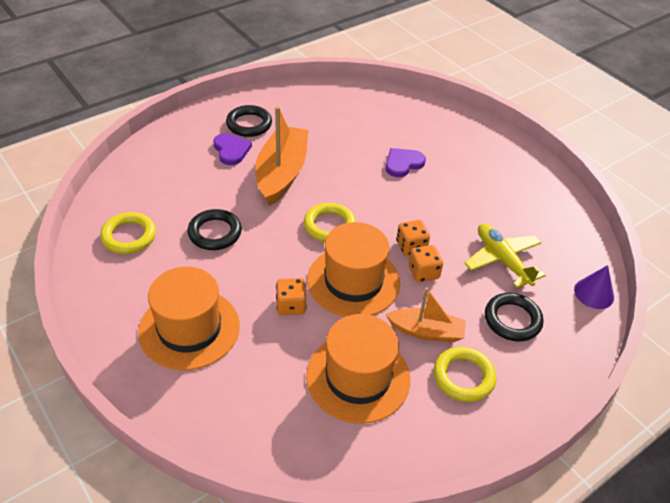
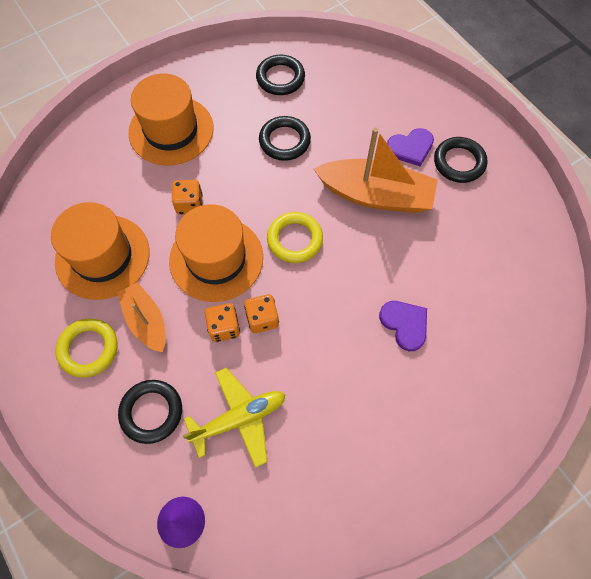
camera: 95 degrees right, 20 degrees up
yellow ring [100,212,156,254] -> black ring [256,55,305,95]
orange boat [386,287,466,342] -> orange boat turned 135 degrees clockwise [117,282,166,353]

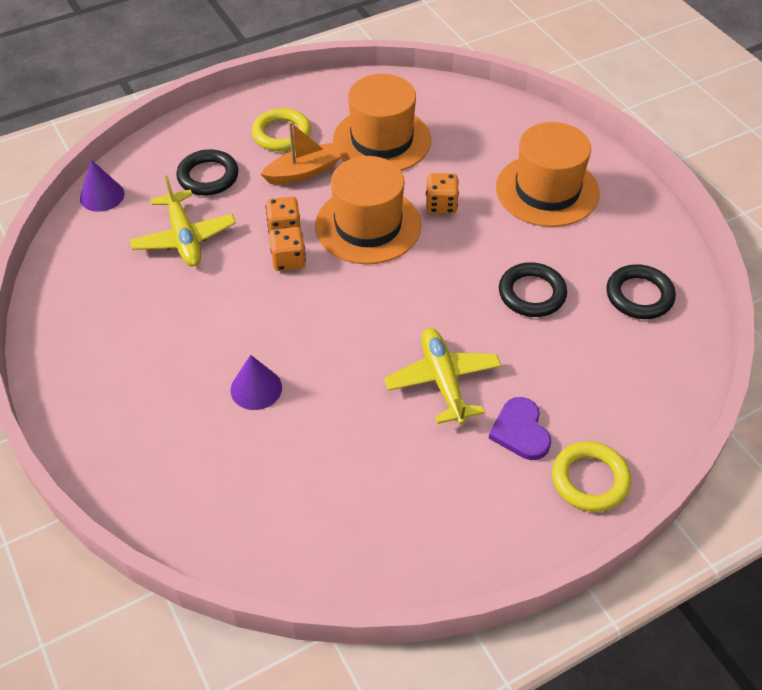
camera: 95 degrees right, 15 degrees down
yellow ring [267,212,323,263] -> yellow ring moved to [552,441,631,512]
orange boat [314,128,438,213] -> yellow plane [384,328,501,425]
purple heart [379,301,427,351] -> purple cone [230,355,282,410]
black ring [434,137,488,183] -> none

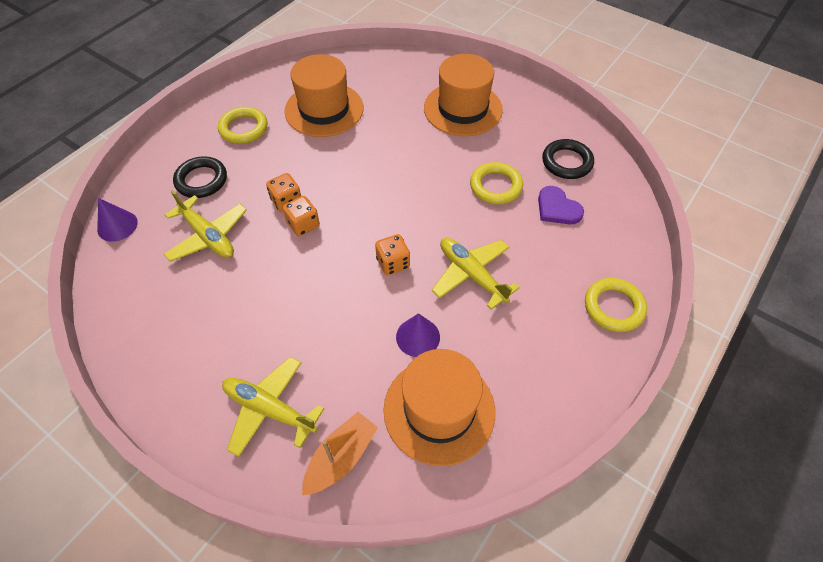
camera: 25 degrees left, 5 degrees up
purple cone [230,355,282,410] -> purple cone moved to [396,313,440,357]
orange boat [261,121,341,185] -> orange boat moved to [302,412,378,495]
orange hat [315,156,422,264] -> orange hat moved to [383,349,495,466]
orange dice [426,173,459,214] -> orange dice moved to [375,234,410,275]
purple heart [489,397,551,460] -> purple heart moved to [538,186,584,224]
black ring [499,262,567,317] -> yellow ring [470,162,523,204]
none -> yellow plane [222,357,324,457]

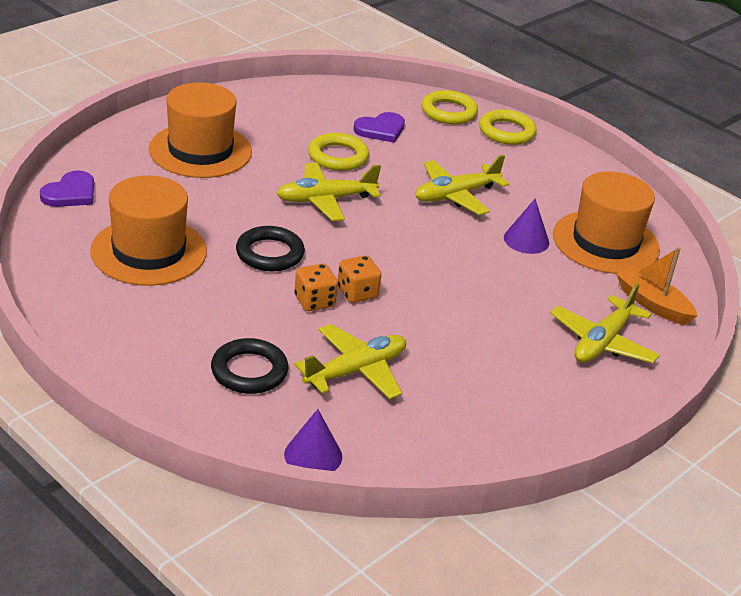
camera: 85 degrees left, 20 degrees down
yellow ring [218,107,268,144] -> yellow ring moved to [421,90,478,125]
orange dice [375,234,410,275] -> none
black ring [542,139,594,179] -> black ring moved to [236,226,305,272]
none -> purple heart [40,170,94,207]
none -> yellow plane [276,163,381,221]

